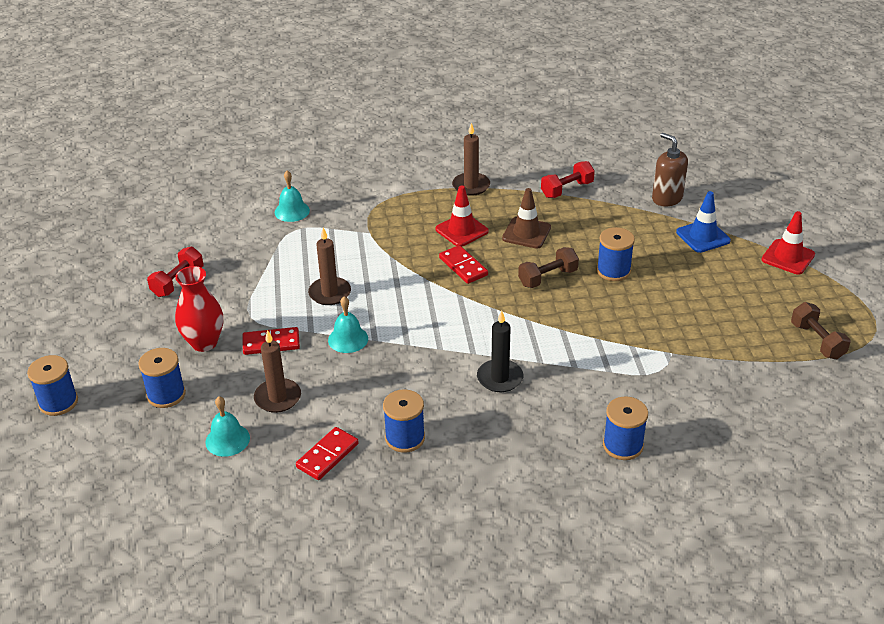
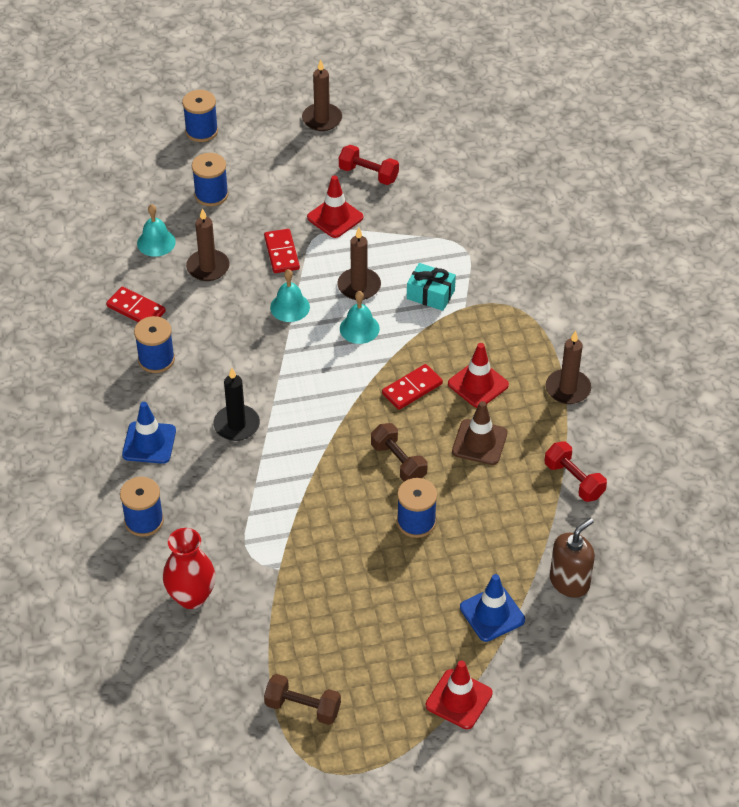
camera: 85 degrees right, 10 degrees up
red vase [175,266,223,352] -> red vase moved to [163,528,216,609]
turquoise bell [274,171,310,222] -> turquoise bell moved to [340,291,380,344]
brown dumbbell [791,302,851,359] -> brown dumbbell turned 45 degrees clockwise [264,674,341,725]
none -> blue traffic cone [122,402,176,464]
none -> brown candle [302,59,342,131]
none -> red traffic cone [307,175,363,238]
none -> turquoise gift [407,263,456,311]

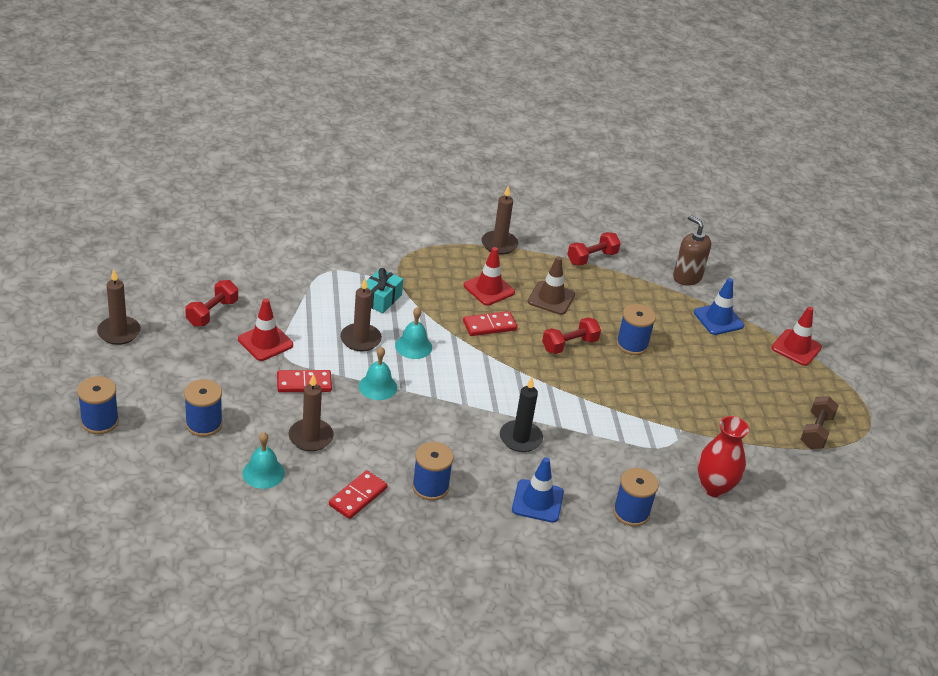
camera: 90 degrees left, 10 degrees down
brown dumbbell [371,423,428,482] -> red dumbbell [542,317,601,354]
red domino [382,364,443,410] -> red domino turned 75 degrees counterclockwise [463,311,517,336]

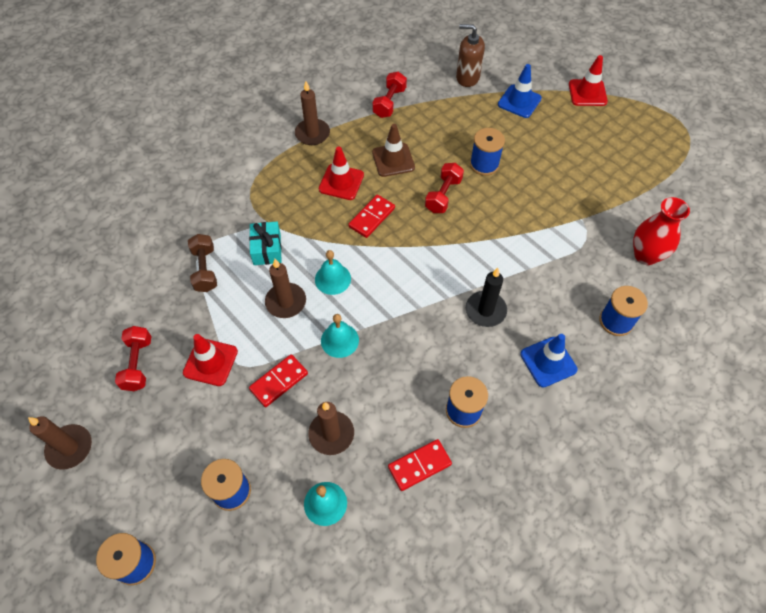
camera: 30 degrees left, 20 degrees up
red domino [329,470,387,519] -> red domino turned 60 degrees clockwise [388,439,452,491]
brown dumbbell [800,396,839,449] -> brown dumbbell moved to [188,234,217,292]

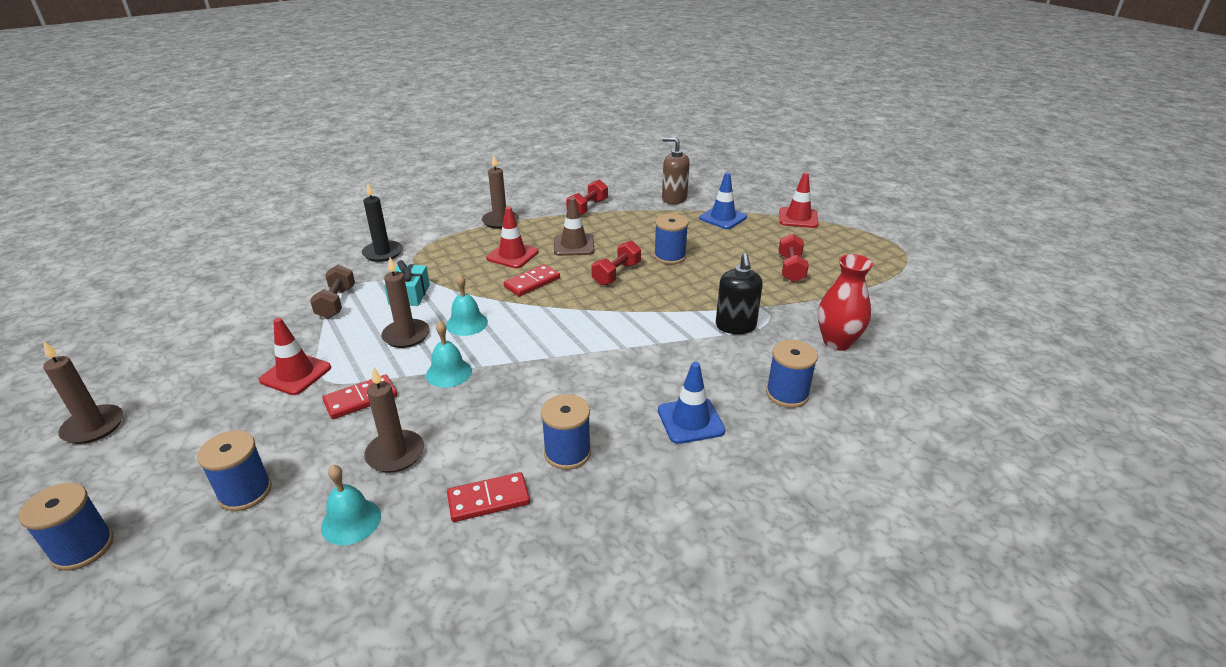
camera: 10 degrees right, 25 degrees down
red dumbbell [115,326,151,391] -> red dumbbell moved to [779,234,809,282]
black candle [466,268,507,327] -> black candle moved to [362,183,403,262]
none -> black soap dispenser [716,253,763,334]

